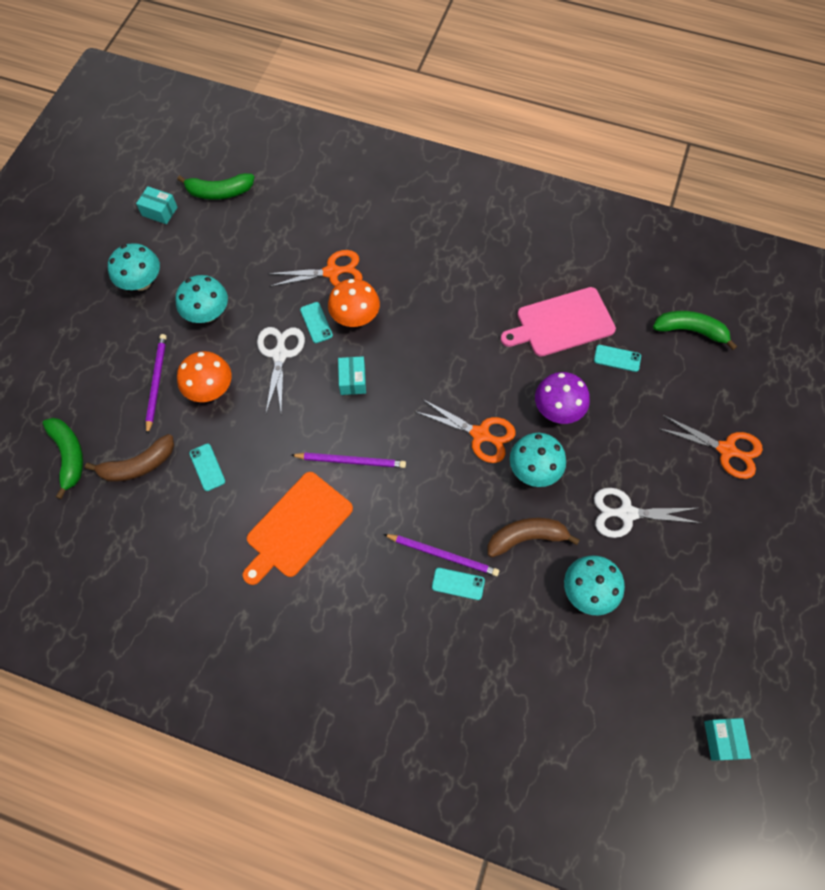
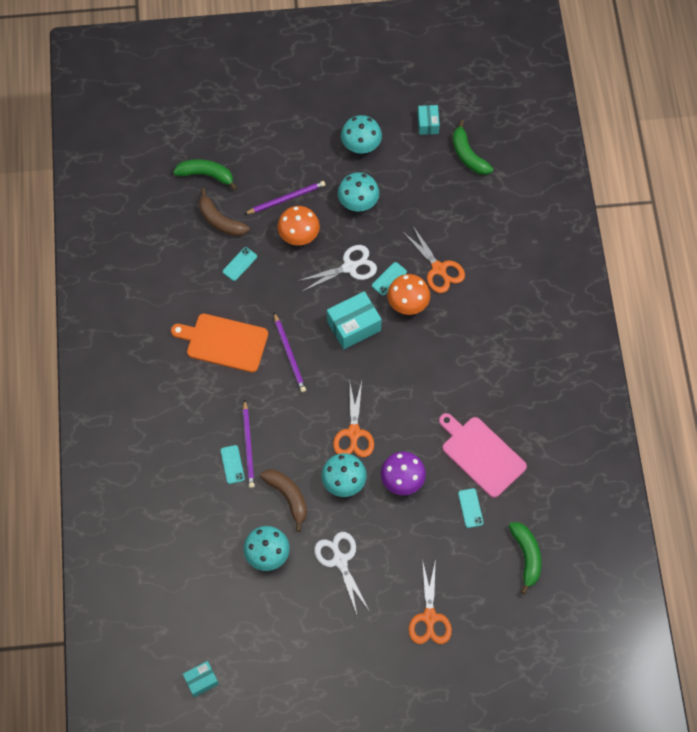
camera: 65 degrees right, 0 degrees up
green banana [43,418,83,499] -> green banana turned 120 degrees counterclockwise [173,159,237,191]
turquoise box [338,356,366,395] -> turquoise box [327,291,382,349], size x1.69

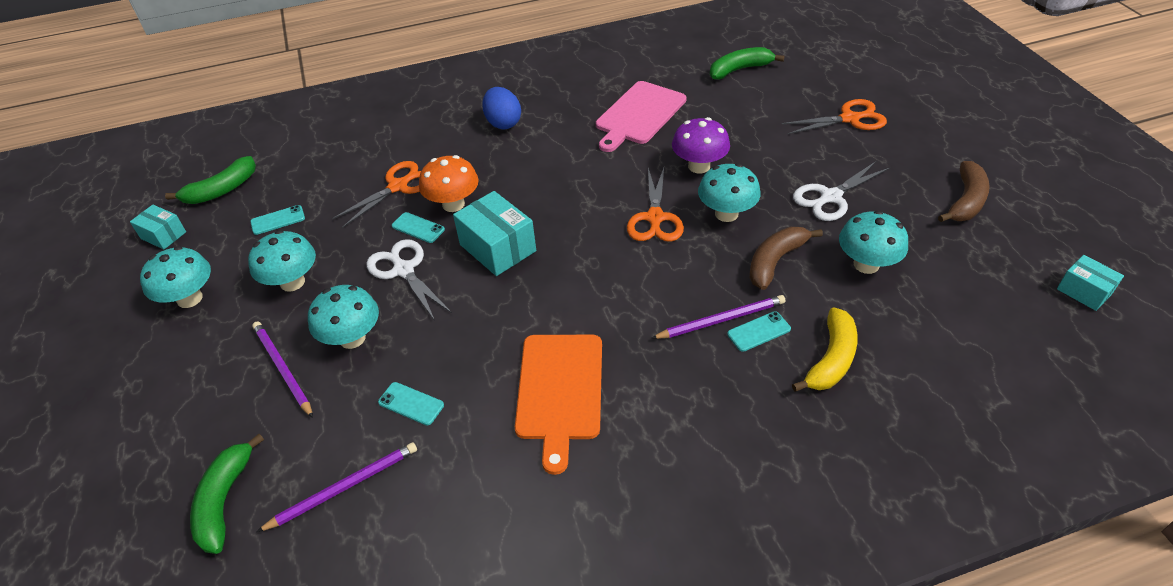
camera: 100 degrees left, 20 degrees down
brown banana [199,188,250,236] -> brown banana moved to [938,161,990,222]
purple pencil [274,313,306,392] -> purple pencil moved to [257,442,417,532]
orange mushroom [278,206,320,245] -> turquoise mushroom [308,285,379,349]
orange scissors [333,381,374,457] -> orange scissors turned 105 degrees clockwise [627,168,684,242]
turquoise box [418,105,440,135] -> turquoise box turned 45 degrees clockwise [130,205,186,250]
turquoise phone [458,488,484,528] -> turquoise phone moved to [250,205,305,235]
none -> blue egg [482,87,521,130]
none -> yellow banana [792,307,858,392]

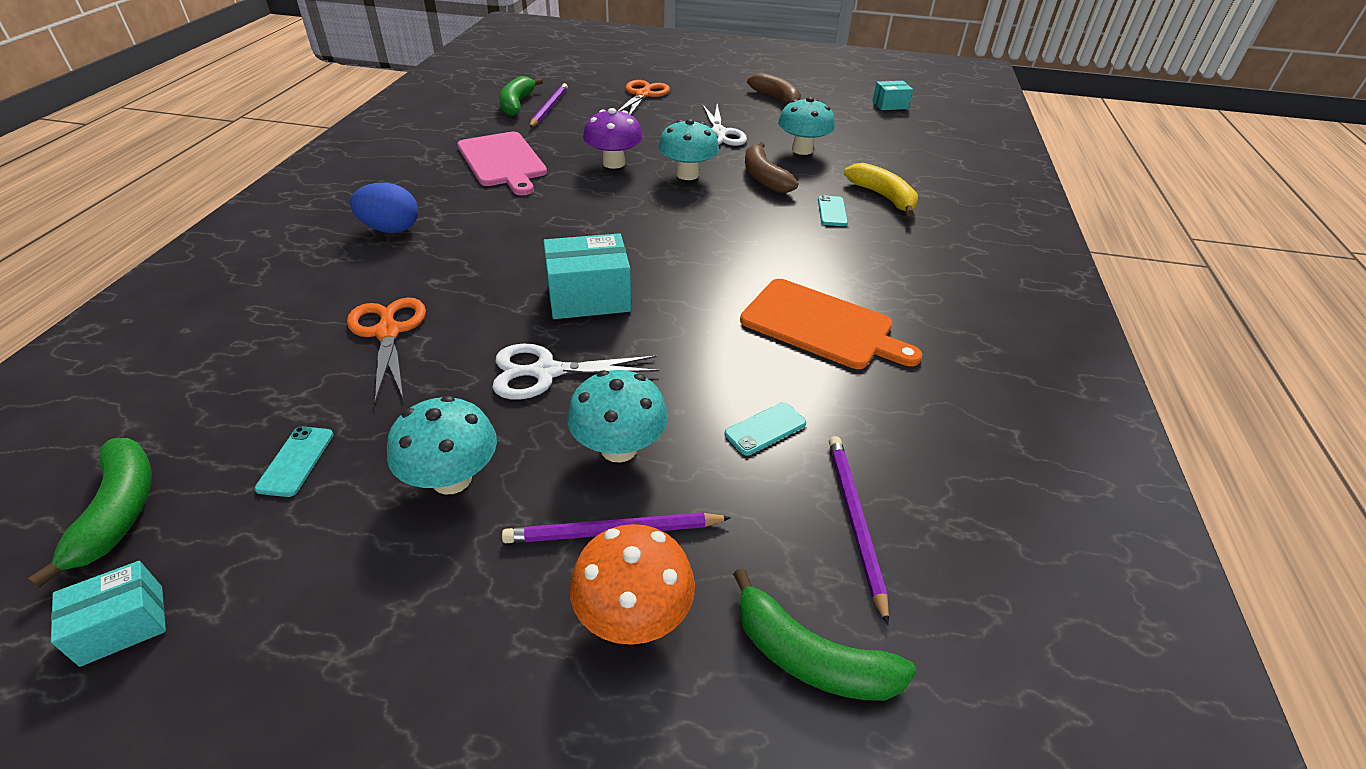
camera: 65 degrees left, 5 degrees down
turquoise mushroom [140,246,211,308] -> none
turquoise phone [392,212,445,243] -> none
orange mushroom [419,155,479,212] -> orange mushroom moved to [570,524,695,645]
orange scissors [627,168,684,242] -> none
purple pencil [651,295,785,339] -> purple pencil moved to [529,83,568,127]

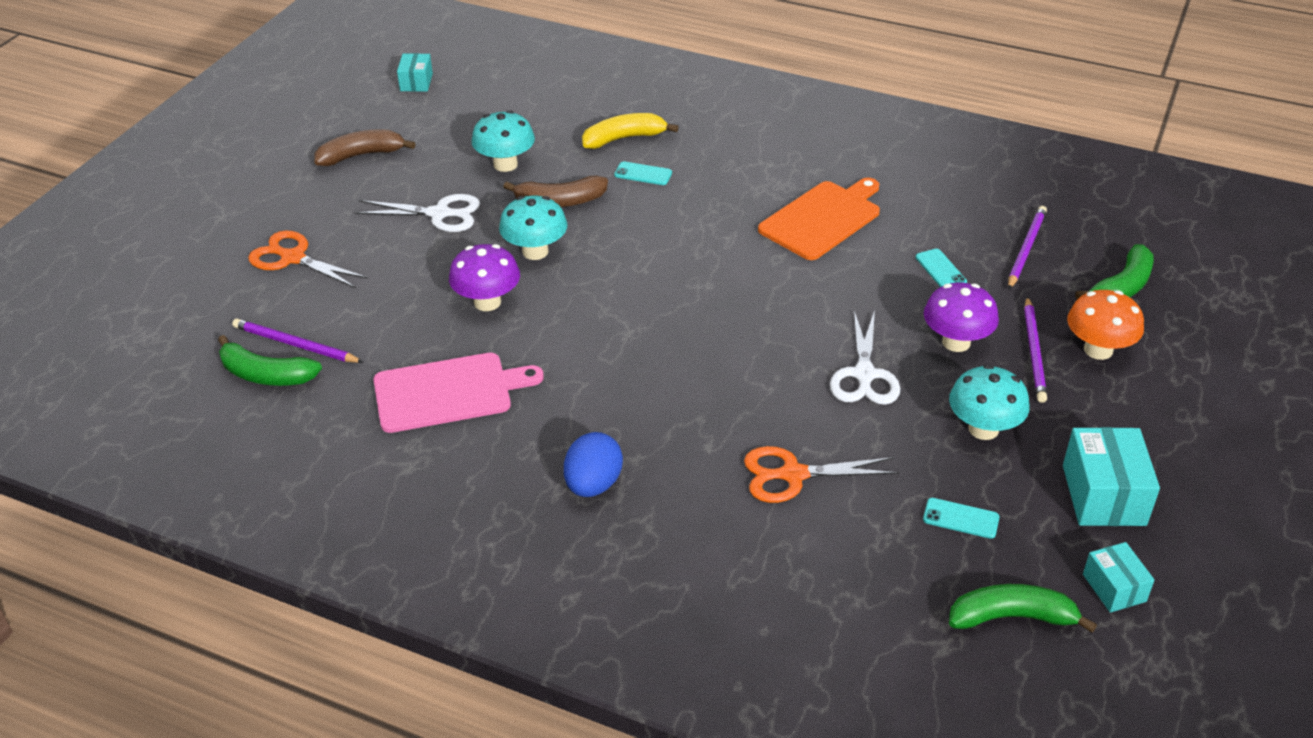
camera: 75 degrees left, 0 degrees up
turquoise box [543,233,631,319] -> turquoise box moved to [1063,427,1160,526]
turquoise mushroom [567,370,668,463] -> purple mushroom [924,283,999,352]
purple pencil [829,436,889,625] -> purple pencil turned 105 degrees clockwise [1008,206,1047,290]

